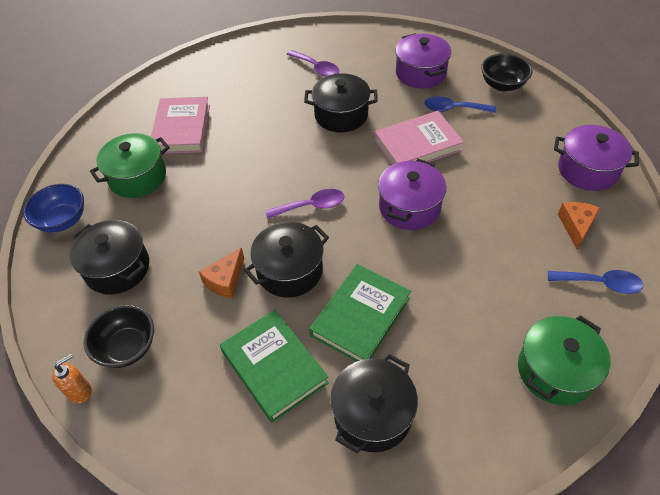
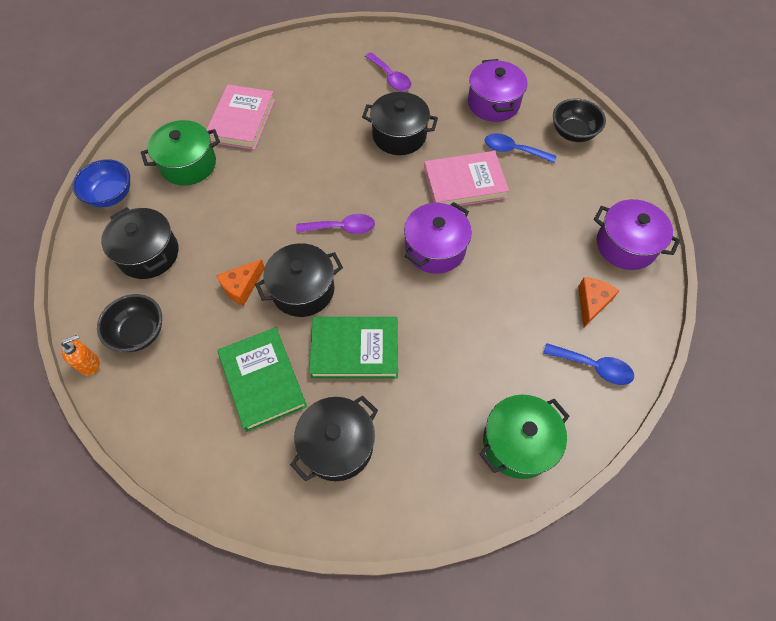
camera: 10 degrees right, 10 degrees up
green book [309,264,411,362] -> green book turned 45 degrees clockwise [309,317,398,379]

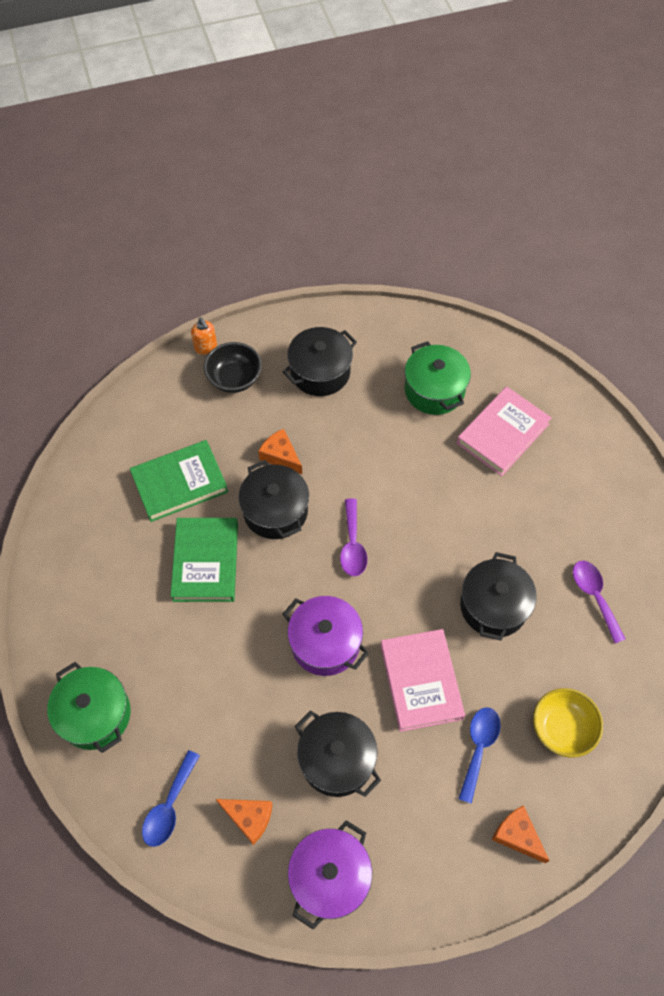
camera: 90 degrees right, 0 degrees up
blue bowl [72,159,130,207] -> none
pink book [206,84,275,150] -> pink book turned 60 degrees counterclockwise [457,386,552,476]
black pot [290,396,378,482] -> black pot moved to [295,710,381,797]
purple spoon [365,52,411,91] -> purple spoon turned 105 degrees clockwise [573,561,626,643]
purple pot [468,59,527,122] -> yellow bowl [533,688,603,758]
black bowl [553,98,606,142] -> orange cheese [492,805,549,863]

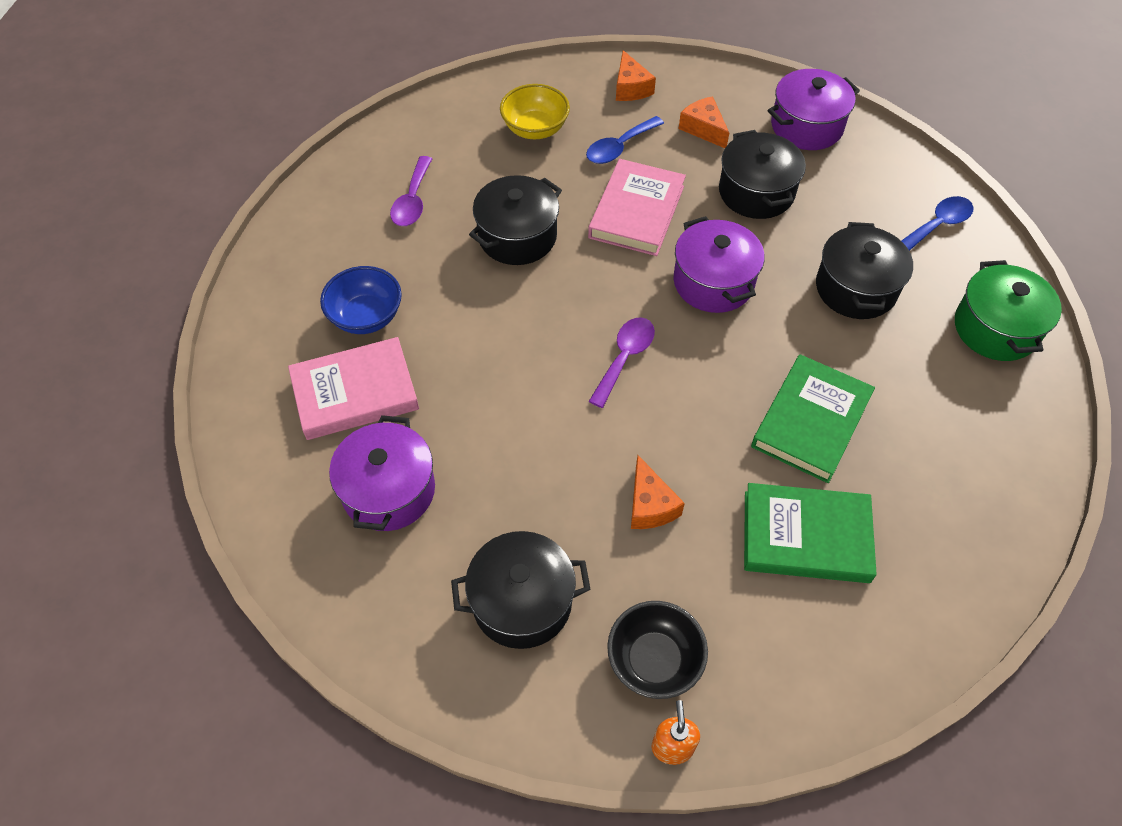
camera: 150 degrees left, 5 degrees down
orange cheese [216,799,272,845] -> orange cheese moved to [679,96,729,148]
black pot [238,460,309,539] -> black pot moved to [816,222,913,319]
green pot [405,341,471,415] -> purple pot [329,415,435,531]
none -> blue bowl [320,266,402,334]

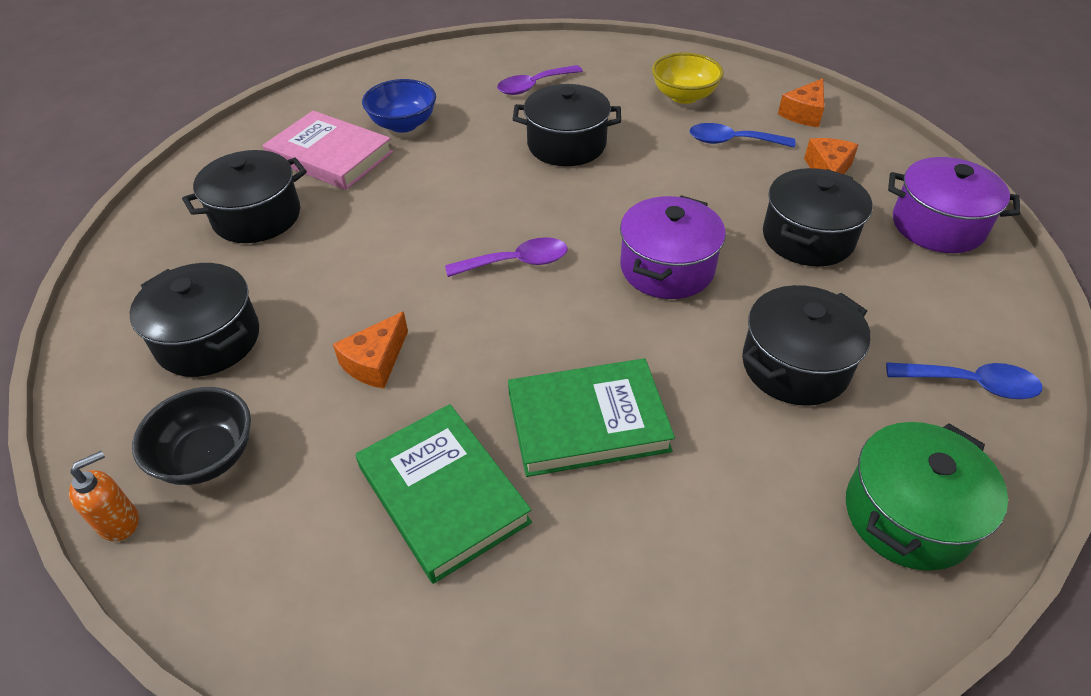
camera: 50 degrees right, 10 degrees down
purple pot [329,415,435,531] -> black pot [182,150,307,243]
pink book [588,159,686,256] -> none

